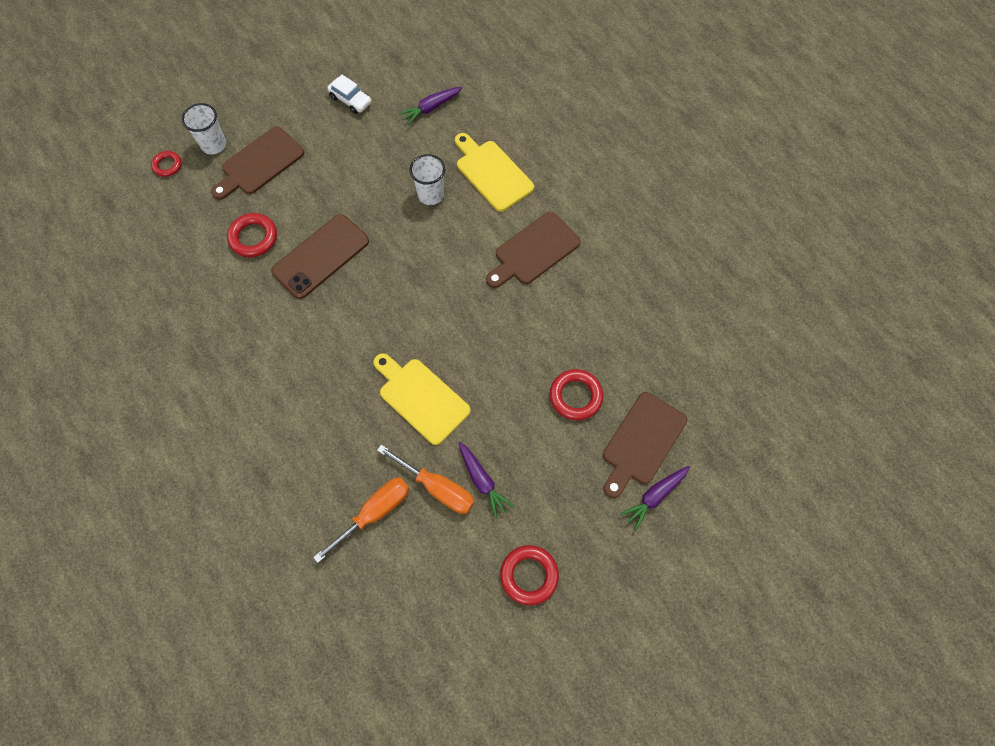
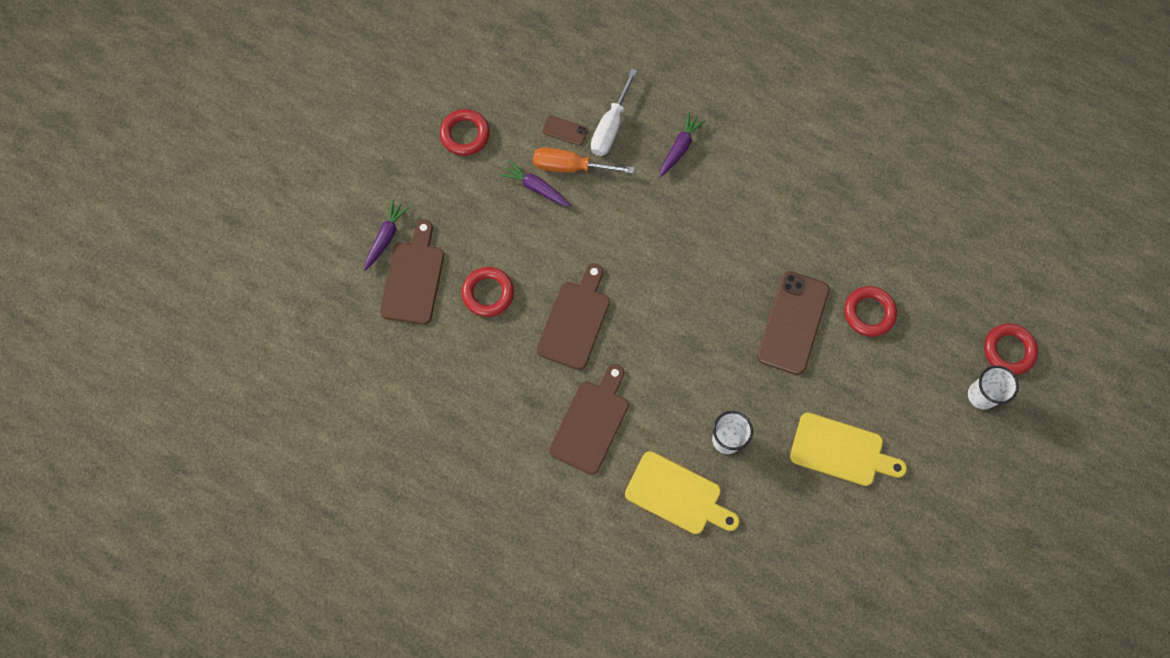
camera: 155 degrees right, 5 degrees up
red ring [151,151,182,177] -> red ring [984,324,1038,375], size x1.60
brown cutting board [211,126,304,200] -> brown cutting board moved to [536,263,610,370]
orange screwdriver [313,478,409,563] -> white screwdriver [591,69,637,156]
white car [327,75,371,114] -> none
yellow cutting board [373,353,471,445] -> yellow cutting board moved to [790,412,907,486]
purple carrot [399,87,463,125] -> purple carrot moved to [660,112,706,177]
none -> brown phone [542,115,588,146]

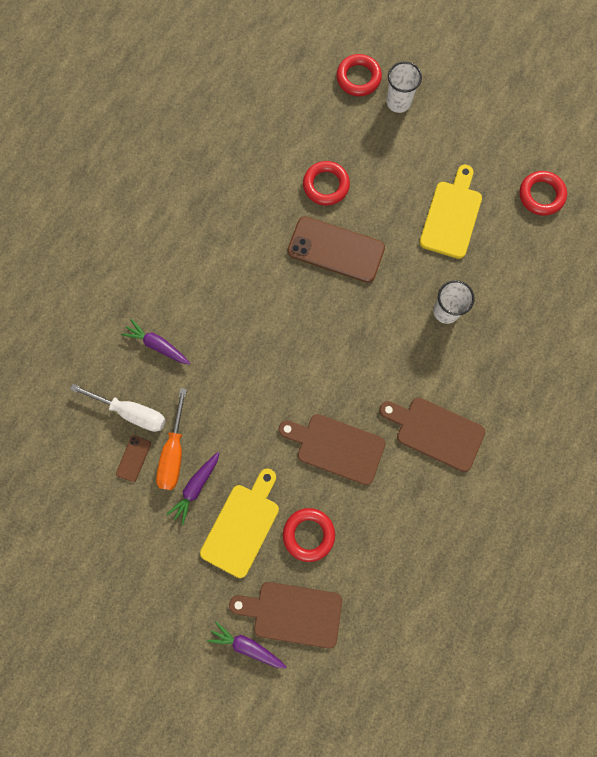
camera: 90 degrees left, 5 degrees up
red ring [440,109,490,156] -> red ring moved to [519,171,567,216]
yellow cutting board [625,451,740,534] -> yellow cutting board moved to [200,469,279,578]

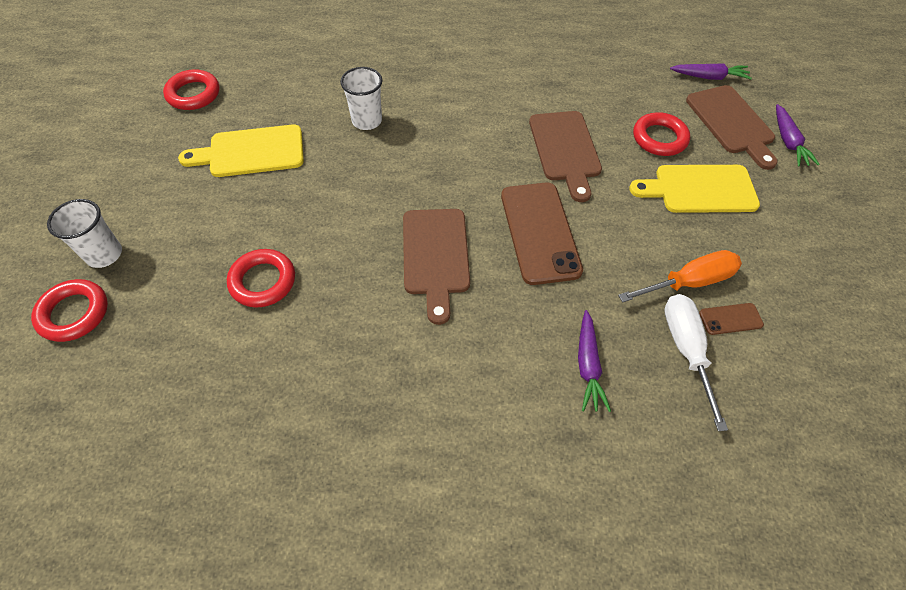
camera: 120 degrees left, 20 degrees down
purple carrot [166,452,220,525] -> purple carrot moved to [670,64,752,80]
brown phone [288,216,385,283] -> brown phone moved to [501,183,583,285]
brown cutting board [379,397,485,472] -> brown cutting board moved to [403,209,470,325]

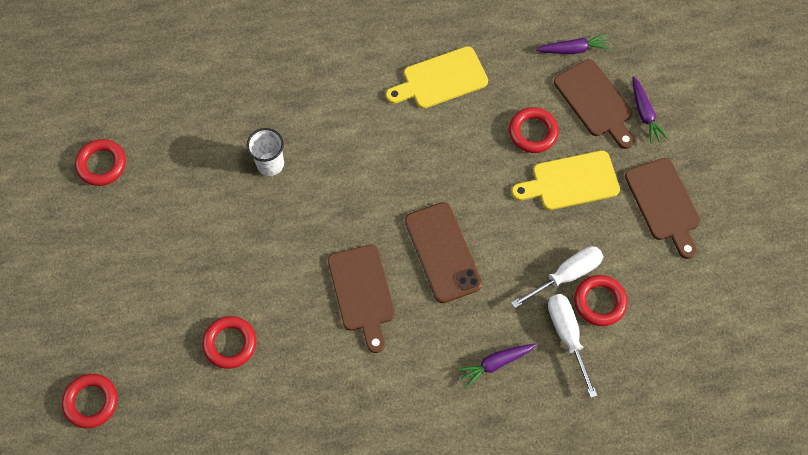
camera: 10 degrees left, 10 degrees up
white cup [47,199,122,268] -> none
yellow cutting board [178,124,304,177] -> yellow cutting board moved to [386,46,488,108]
brown cutting board [529,111,602,202] -> brown cutting board moved to [625,158,701,259]
purple carrot [578,310,611,412] -> purple carrot turned 75 degrees clockwise [457,344,536,388]
orange screwdriver [618,250,742,302] -> white screwdriver [511,246,604,308]
brown phone [699,303,764,335] -> red ring [574,275,628,326]

